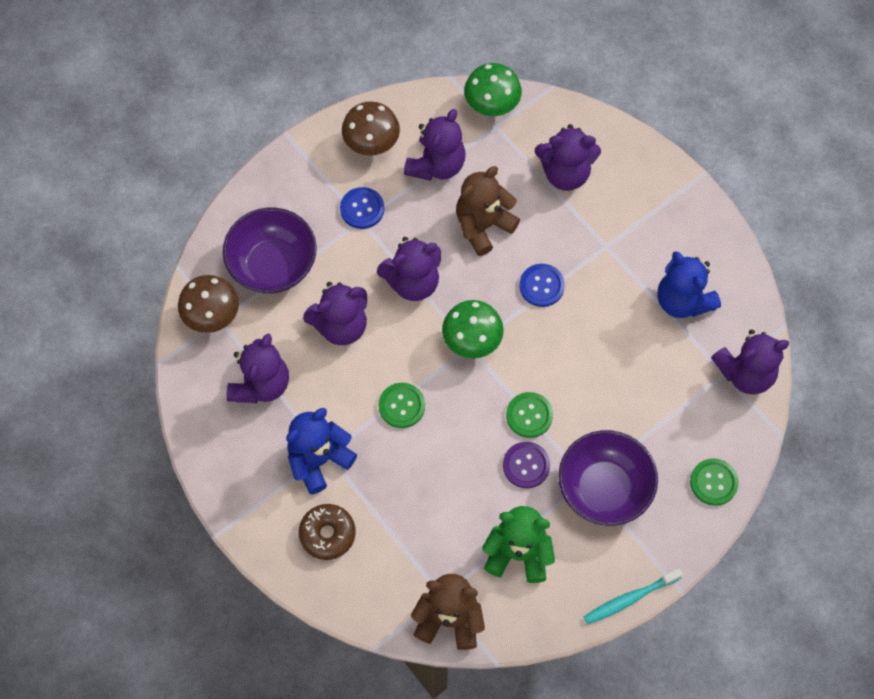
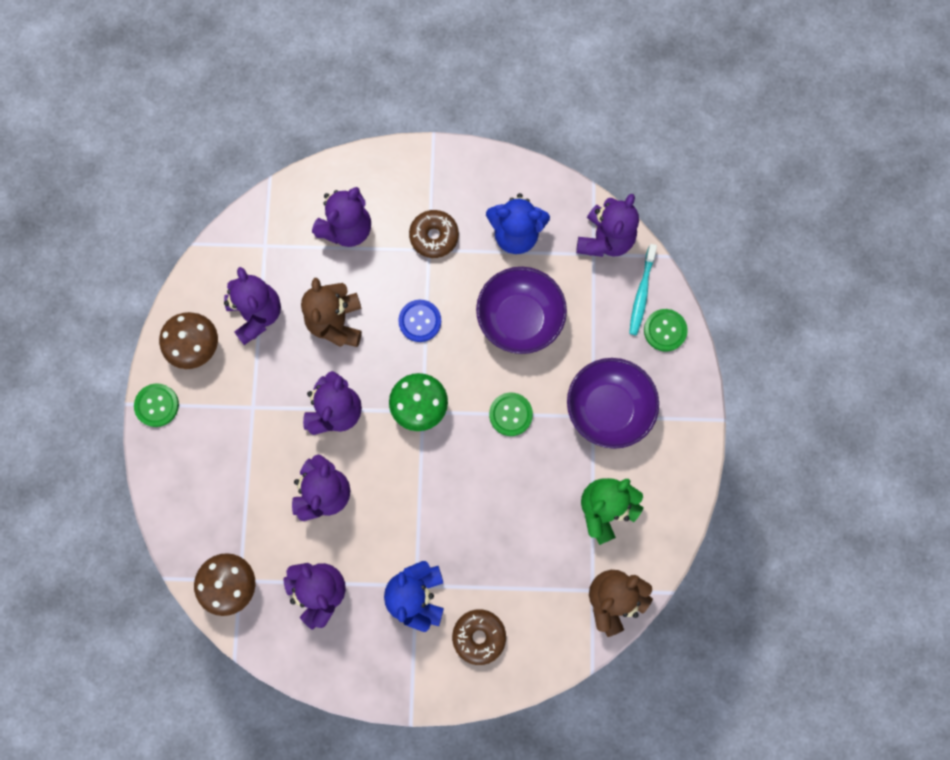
camera: 50 degrees left, 10 degrees up
purple bowl [223,207,317,294] -> purple bowl moved to [476,267,567,354]
blue button [340,187,384,229] -> none
green button [379,383,425,428] -> green button moved to [134,383,179,427]
green mushroom [464,63,522,116] -> none
purple button [503,442,550,488] -> none
turquoise toothbrush [584,568,683,624] -> turquoise toothbrush moved to [629,244,657,335]
none -> brown donut [409,210,459,258]

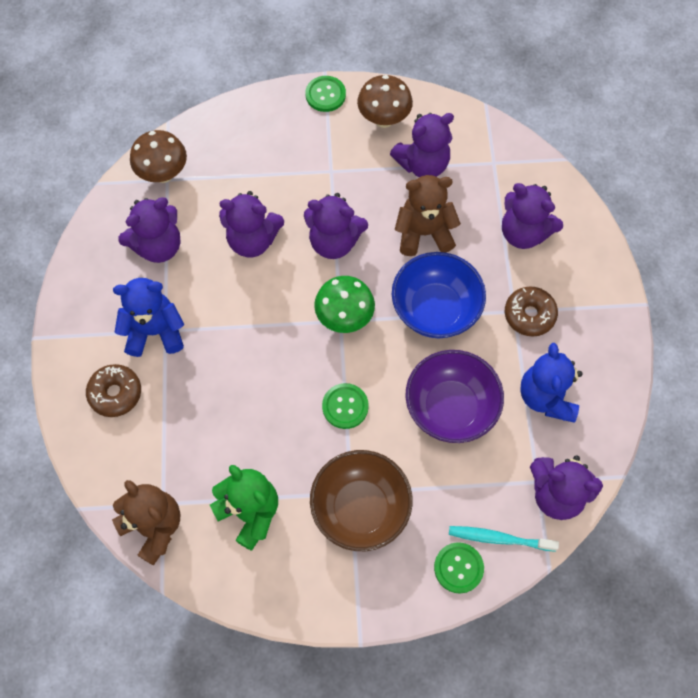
camera: 85 degrees right, 10 degrees down
blue button [398,300,441,342] -> blue bowl [392,252,486,338]
purple bowl [567,358,659,449] -> brown bowl [310,450,412,551]

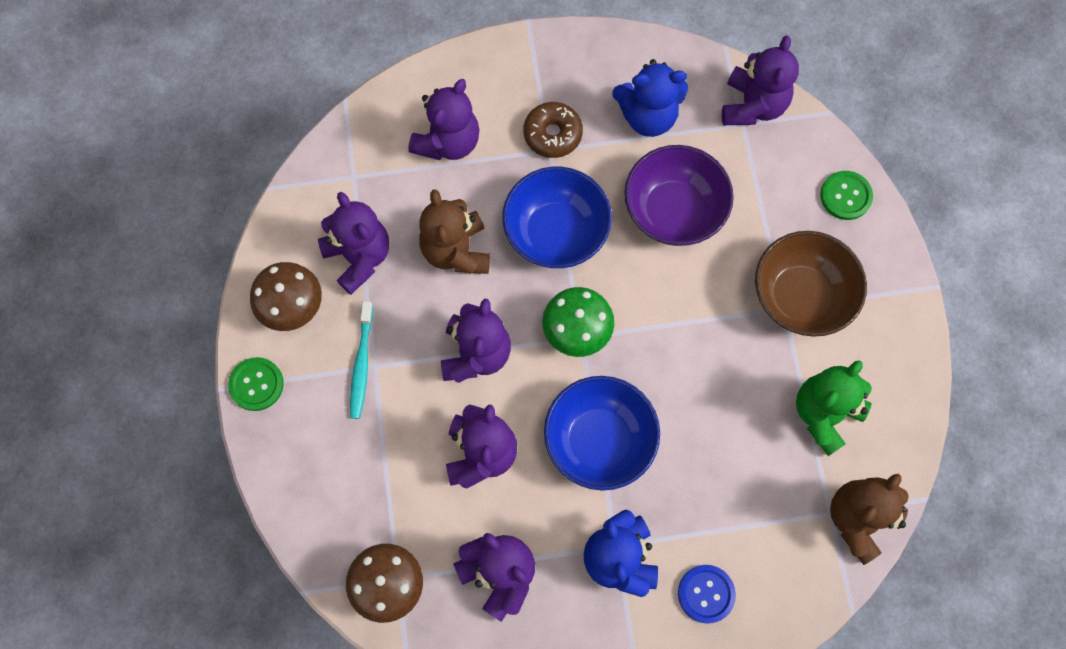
camera: 95 degrees left, 5 degrees up
brown donut [86,364,141,417] -> blue button [678,565,736,624]
green button [322,383,369,429] -> none
turquoise toothbrush [449,526,559,552] -> turquoise toothbrush moved to [350,301,373,419]
none -> blue bowl [544,376,660,490]

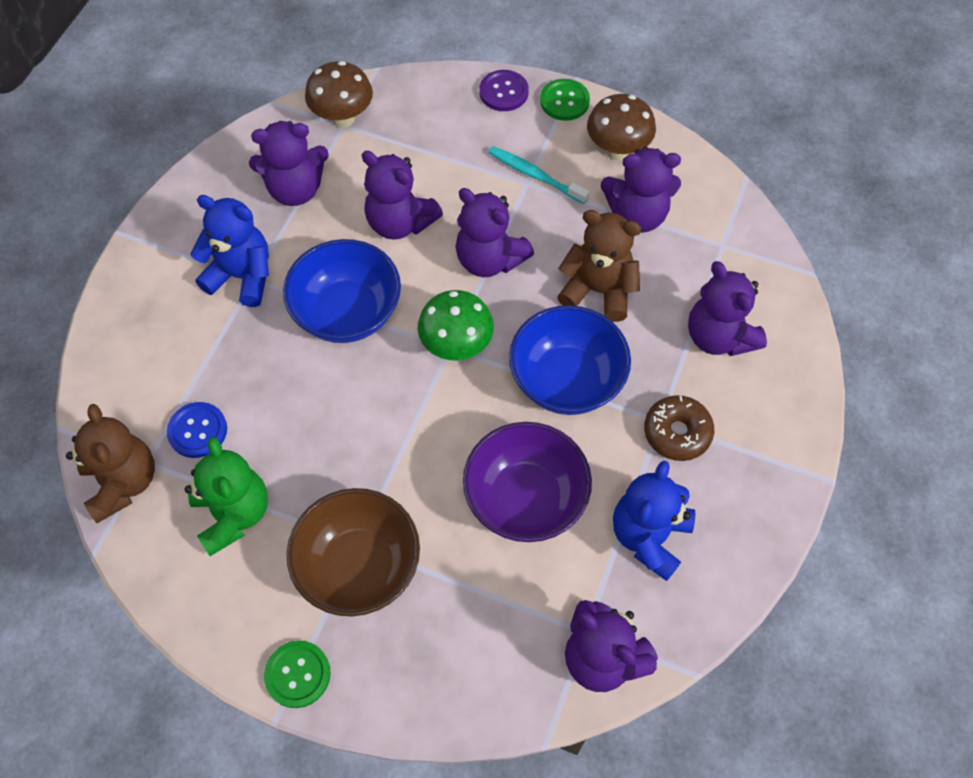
camera: 120 degrees right, 10 degrees down
blue button [678,565,736,624] -> blue button moved to [167,402,227,458]
green button [820,171,873,220] -> green button moved to [264,640,331,708]
none -> purple button [479,70,529,111]

